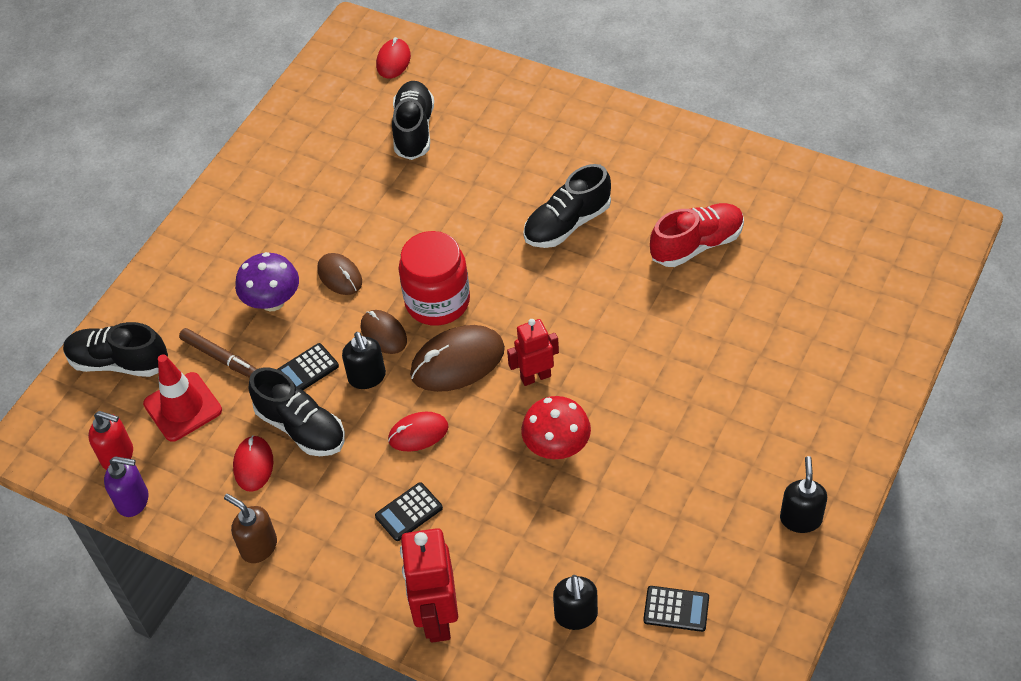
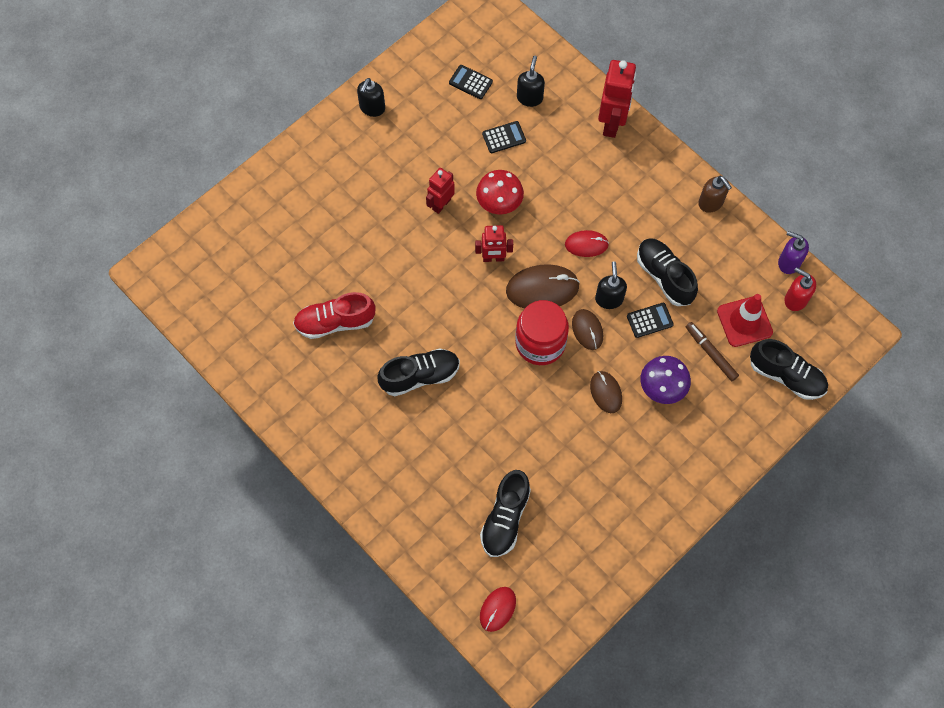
camera: 165 degrees left, 15 degrees up
red mouse [233,435,273,492] -> none
black calculator [375,482,443,541] -> black calculator moved to [482,121,526,153]
none -> red robot [426,168,455,214]

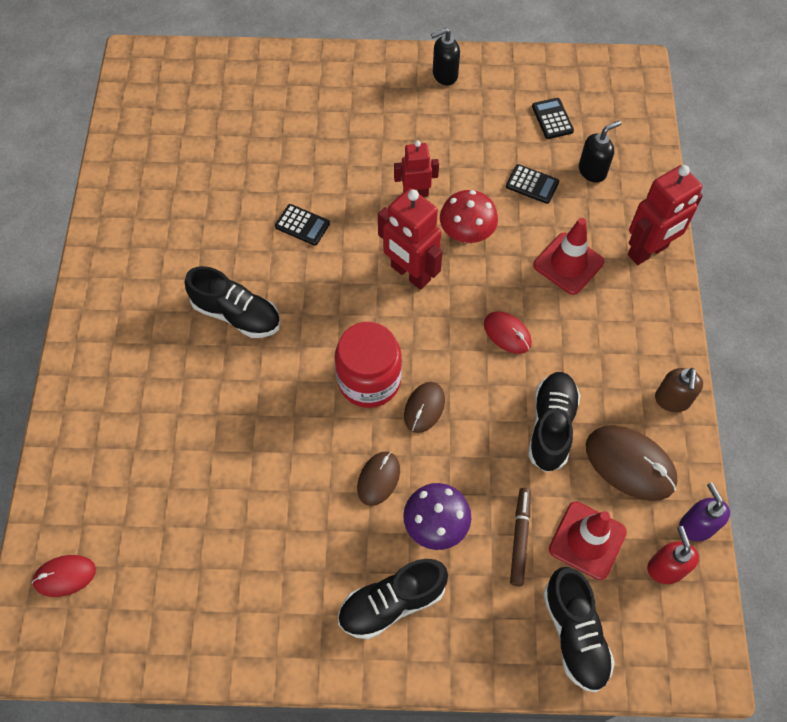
camera: 45 degrees right, 5 degrees down
red shoe [293,292,375,339] -> none
red robot [475,225,513,262] -> red robot [378,188,443,290], size x1.61
black shoe [480,470,531,557] -> black shoe moved to [338,559,448,640]
brown mouse [506,264,580,308] -> brown mouse moved to [586,425,677,501]
black soap dispenser [595,261,627,309] -> none
black calculator [627,303,674,338] -> black calculator moved to [275,204,330,246]
none -> red traffic cone [533,218,604,295]

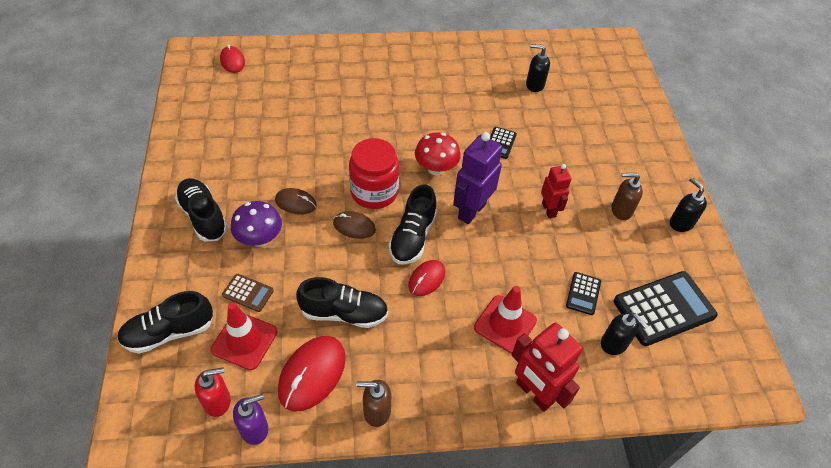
camera: 80 degrees right, 10 degrees down
black shoe [185,266,281,338] -> black shoe moved to [389,184,437,265]
red robot [378,188,443,290] -> purple robot [453,132,502,224]
red mushroom [440,190,498,243] -> red mushroom moved to [415,132,461,175]
brown marker [510,488,531,586] -> brown calculator [222,274,274,312]
black calculator [532,98,574,139] -> black calculator [614,271,718,346], size x2.03
brown mouse [586,425,677,501] -> red mouse [278,336,346,411]
none -> black soap dispenser [526,44,550,92]
none -> brown soap dispenser [611,173,643,220]

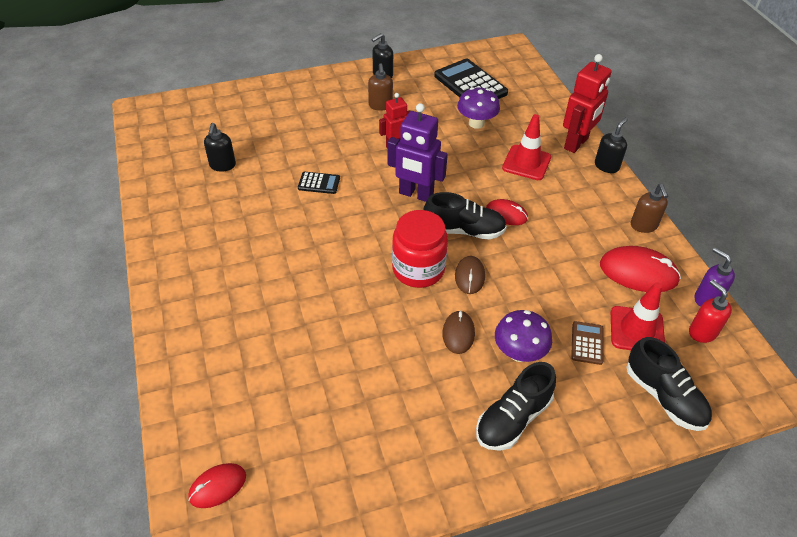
camera: 100 degrees left, 5 degrees down
black shoe [296,277,388,328] -> none
red mushroom [415,132,461,175] -> none
black calculator [566,272,601,315] -> purple mushroom [457,87,500,129]
black soap dispenser [601,312,648,355] -> black soap dispenser moved to [595,117,628,173]

